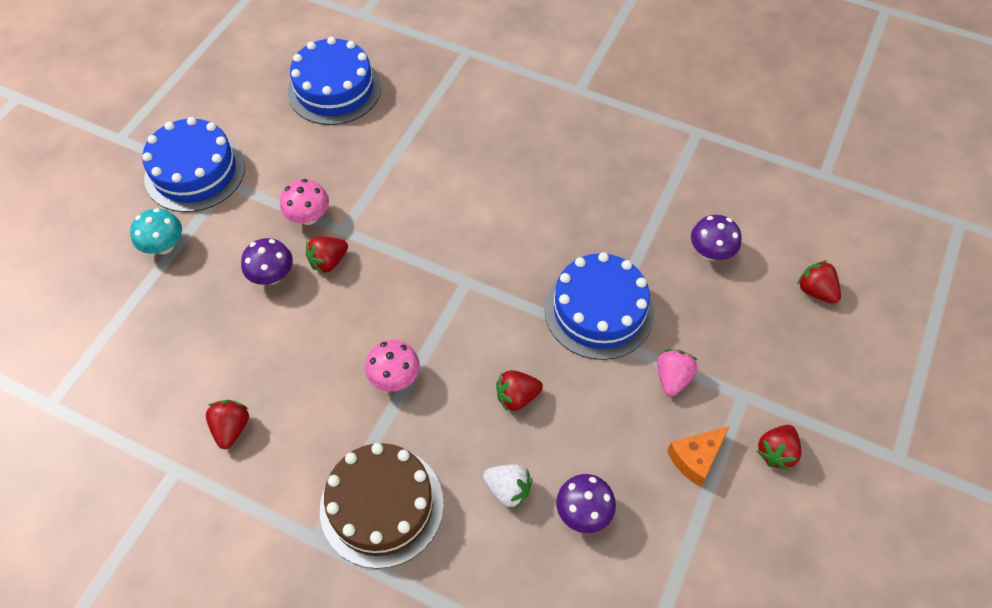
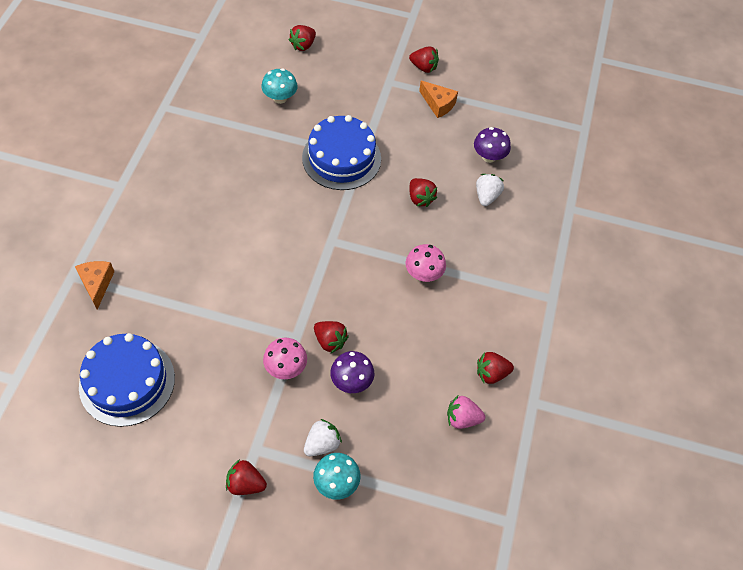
camera: 105 degrees left, 0 degrees up
blue cake [142,117,245,212] -> red strawberry [226,459,267,495]
brown cake [320,443,444,569] -> none
pink strawberry [657,350,697,396] -> pink strawberry moved to [447,396,485,429]
purple mushroom [691,215,741,261] -> turquoise mushroom [261,68,298,104]
none -> orange cheese [75,261,114,310]
none -> white strawberry [304,419,342,456]

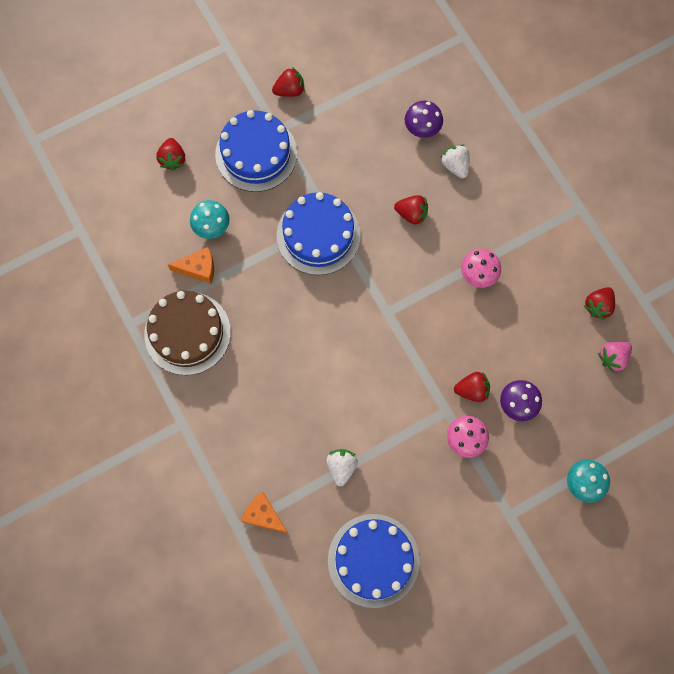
camera: 40 degrees left, 15 degrees up
red strawberry [226,459,267,495] -> none
white strawberry [304,419,342,456] -> white strawberry moved to [326,449,358,486]
orange cheese [419,80,458,118] -> orange cheese moved to [168,247,214,284]
none -> brown cake [144,291,231,375]
none -> blue cake [215,110,297,192]

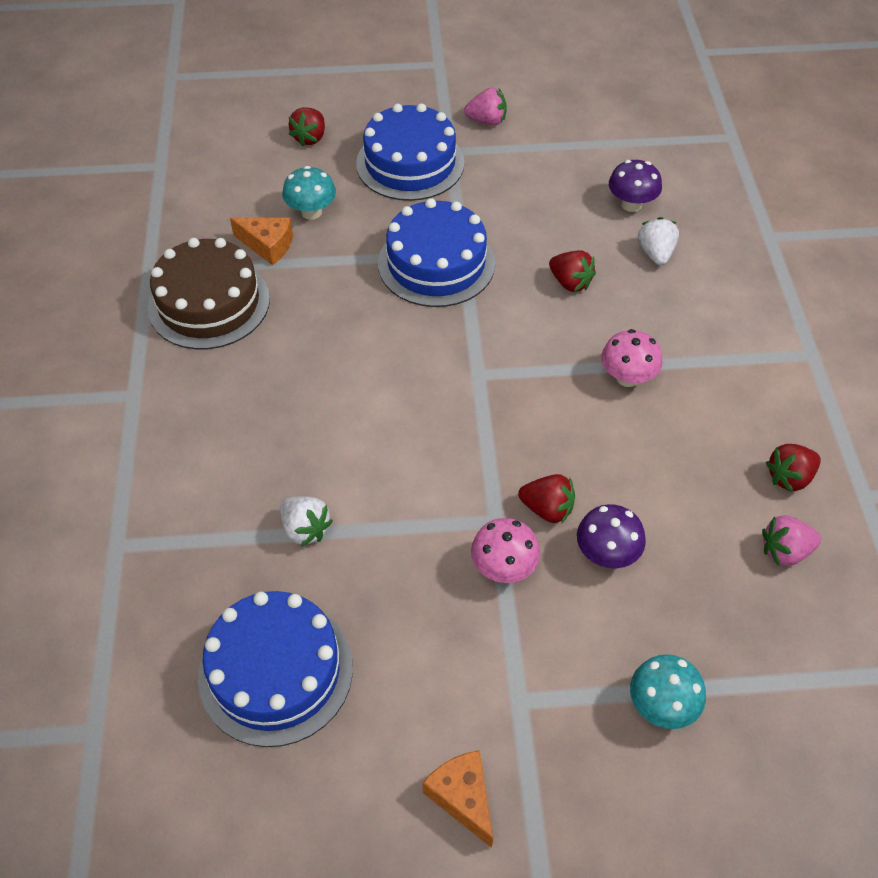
camera: 25 degrees right, 20 degrees down
orange cheese [241,492,288,533] -> orange cheese moved to [423,750,493,848]
red strawberry [272,67,305,97] -> pink strawberry [464,87,507,126]
white strawberry [326,449,358,486] -> white strawberry turned 105 degrees clockwise [280,496,333,547]

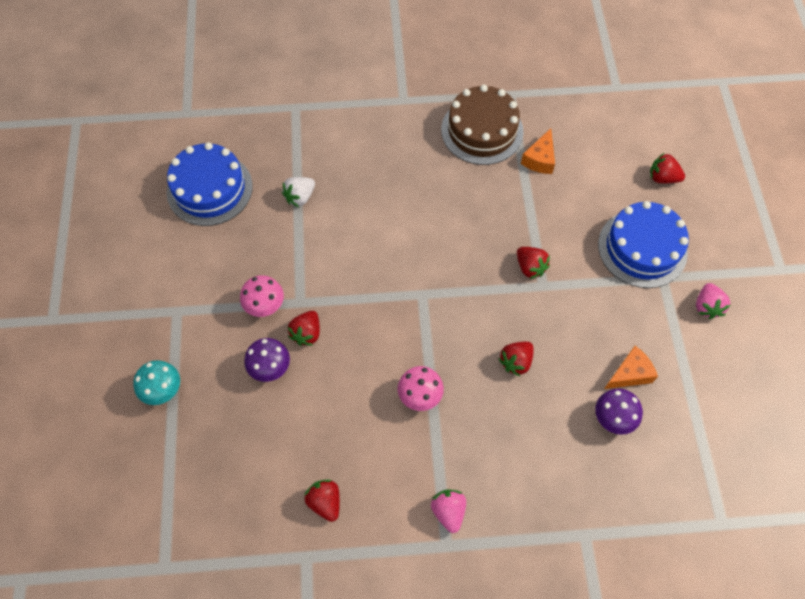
camera: 90 degrees right, 10 degrees up
turquoise mushroom [282,166,336,220] -> none
blue cake [378,198,495,307] -> red strawberry [517,247,550,279]
orange cheese [423,750,493,848] -> orange cheese moved to [604,346,658,389]
white strawberry [638,217,679,266] -> none
pink strawberry [762,515,821,566] -> pink strawberry moved to [431,489,466,533]

